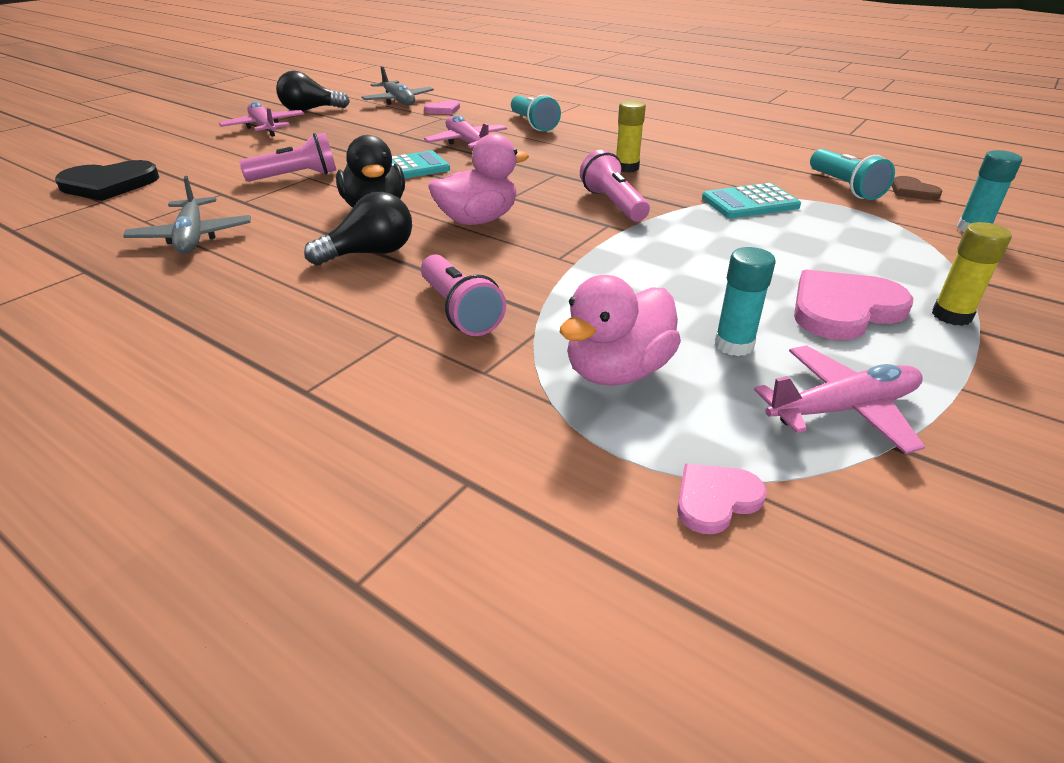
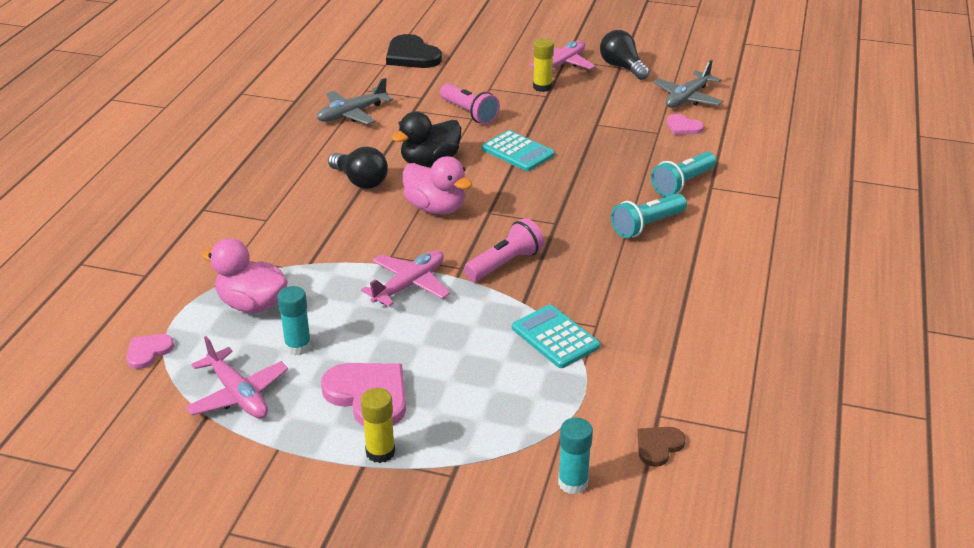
camera: 70 degrees right, 0 degrees up
pink flashlight [421,254,506,336] -> none
pink plane [424,115,507,148] -> pink plane moved to [361,250,450,307]
yellow glue stick [616,100,646,172] -> yellow glue stick moved to [533,39,554,92]
pink heart [677,463,767,534] -> pink heart turned 90 degrees counterclockwise [126,334,174,369]
turquoise flashlight [810,149,895,200] -> turquoise flashlight moved to [611,194,687,238]

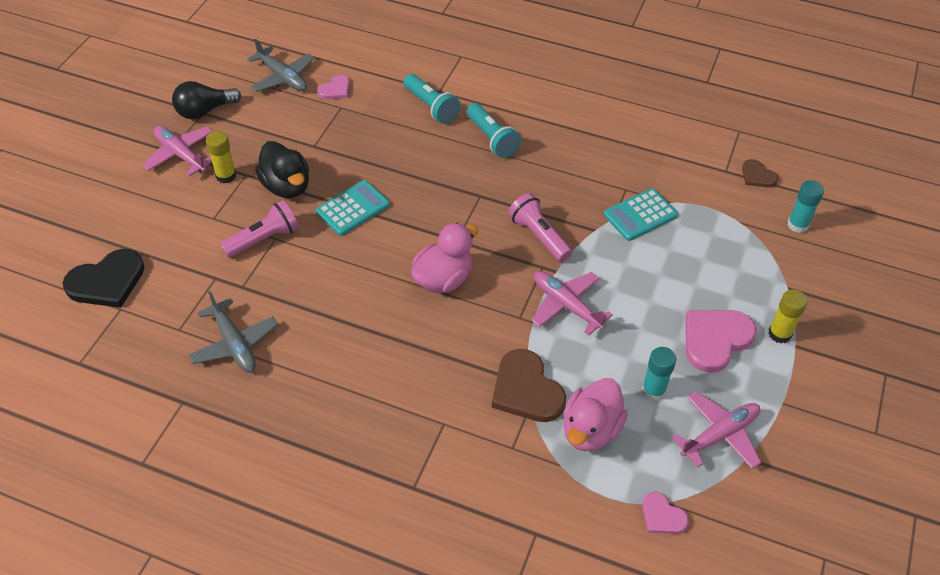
camera: 85 degrees left, 15 degrees up
black light bulb [328,146,388,189] -> none
black duck [391,112,461,167] -> black duck moved to [255,141,309,198]
none -> brown heart [492,349,566,422]

